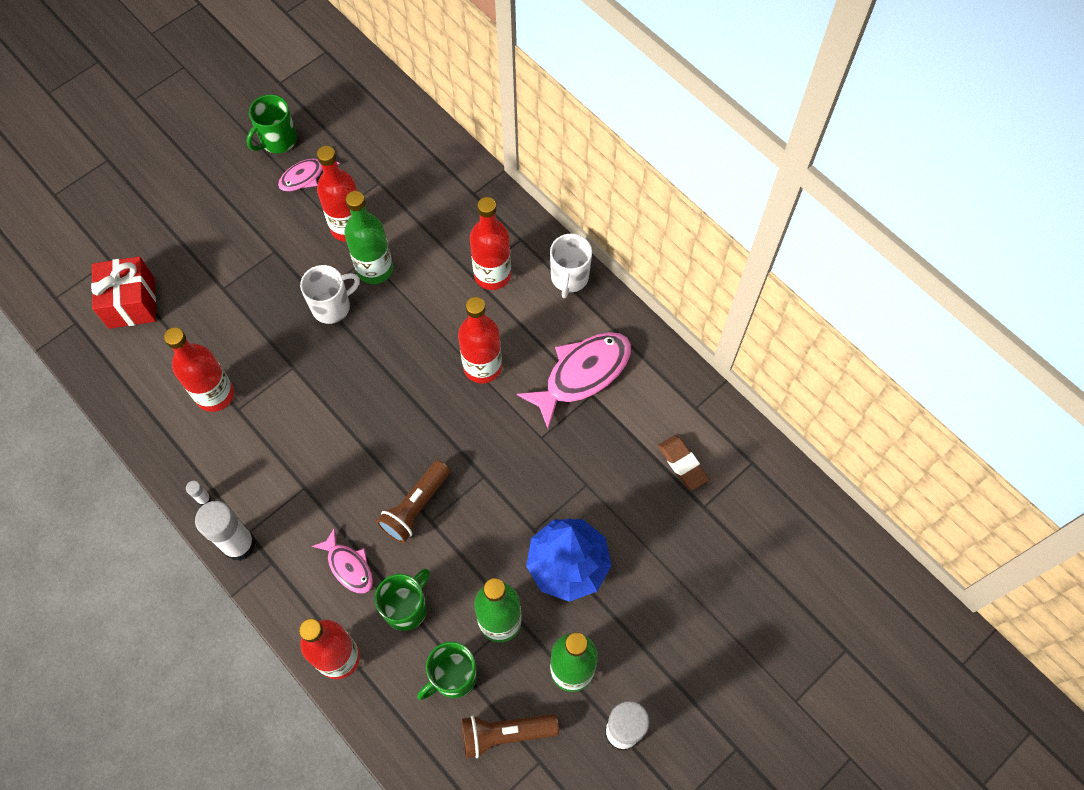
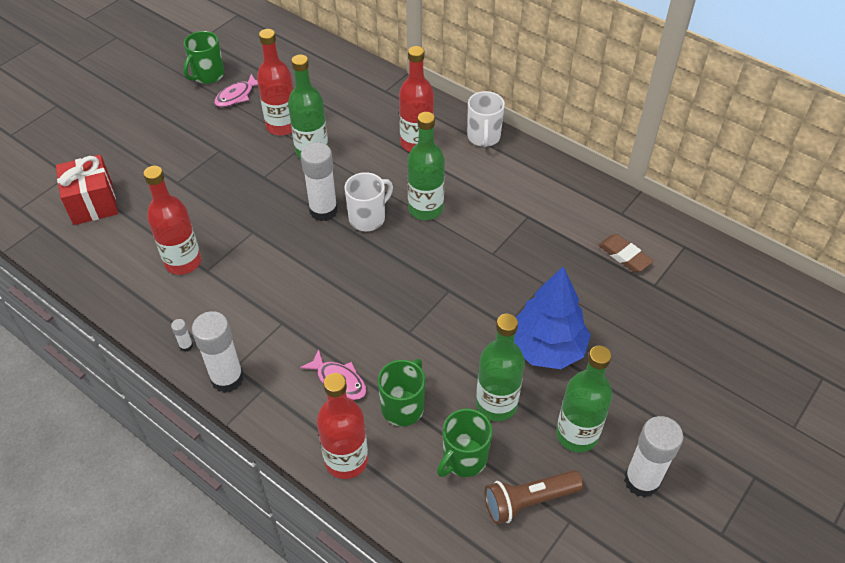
camera: 10 degrees left, 15 degrees down
white mug [300,265,360,324] -> white mug moved to [344,172,393,231]
brown flashlight [376,460,450,543] -> none
red bottle [458,297,502,384] -> green bottle [407,112,445,220]
pink fish [517,332,631,429] -> none
none -> white glue stick [301,142,338,221]

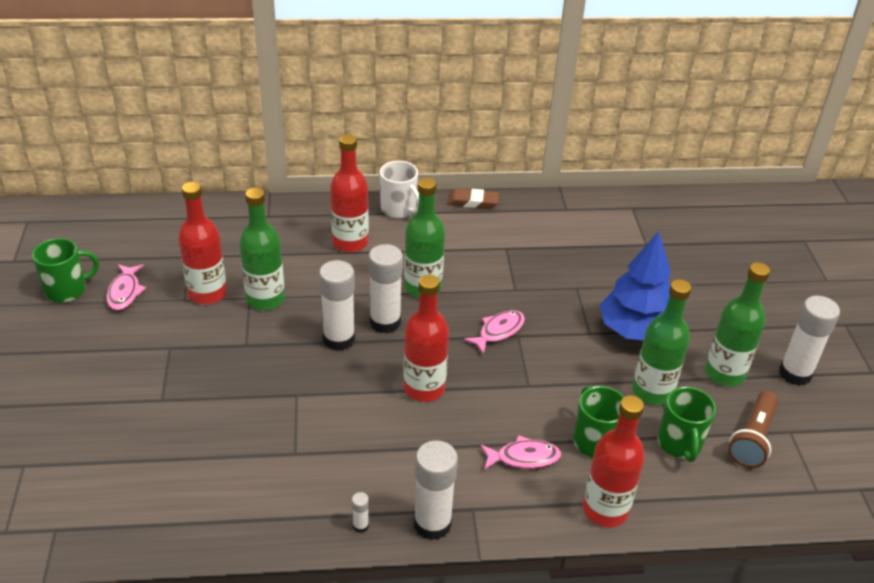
camera: 45 degrees left, 10 degrees down
red gift [56,155,118,225] -> none
red bottle [143,166,201,275] -> red bottle moved to [403,275,449,402]
green mug [183,31,224,84] -> green mug turned 105 degrees counterclockwise [32,238,99,302]
white mug [344,172,393,231] -> white glue stick [368,244,403,334]
brown eraser [598,234,653,272] -> brown eraser moved to [447,188,499,209]
none -> pink fish [464,310,525,354]

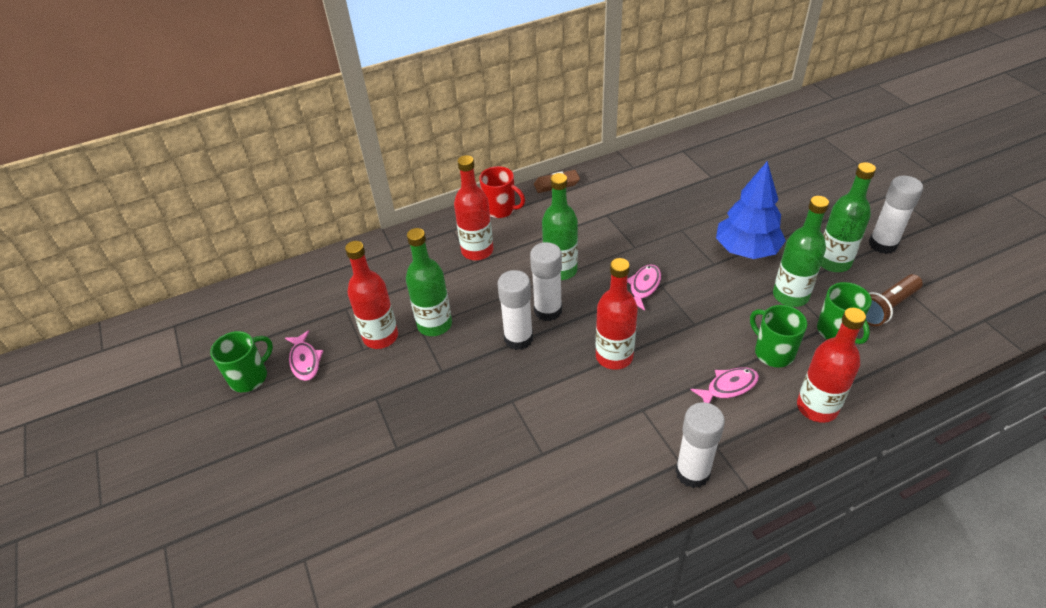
camera: 15 degrees left, 5 degrees up
white glue stick [352,492,369,533] -> none
white mug [380,161,419,218] -> red mug [479,166,525,218]
brown flashlight [728,391,779,468] -> brown flashlight turned 45 degrees clockwise [866,274,923,326]

